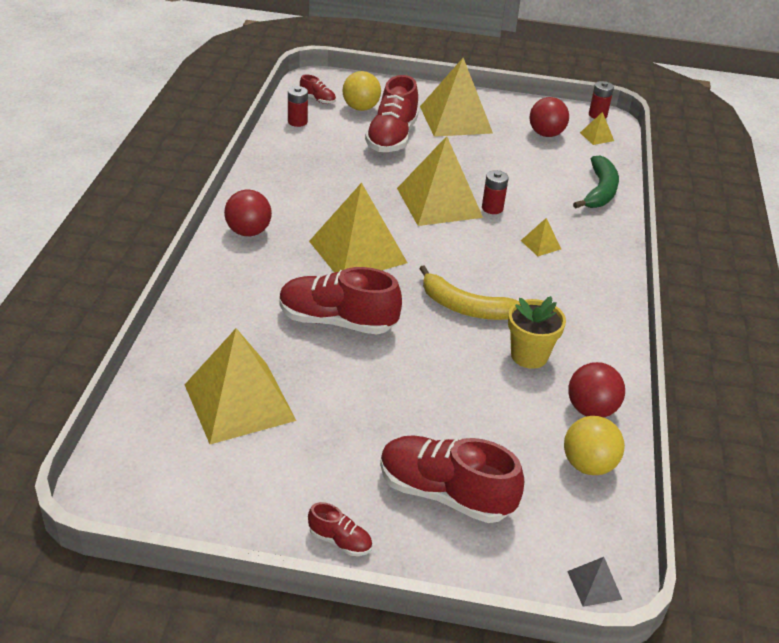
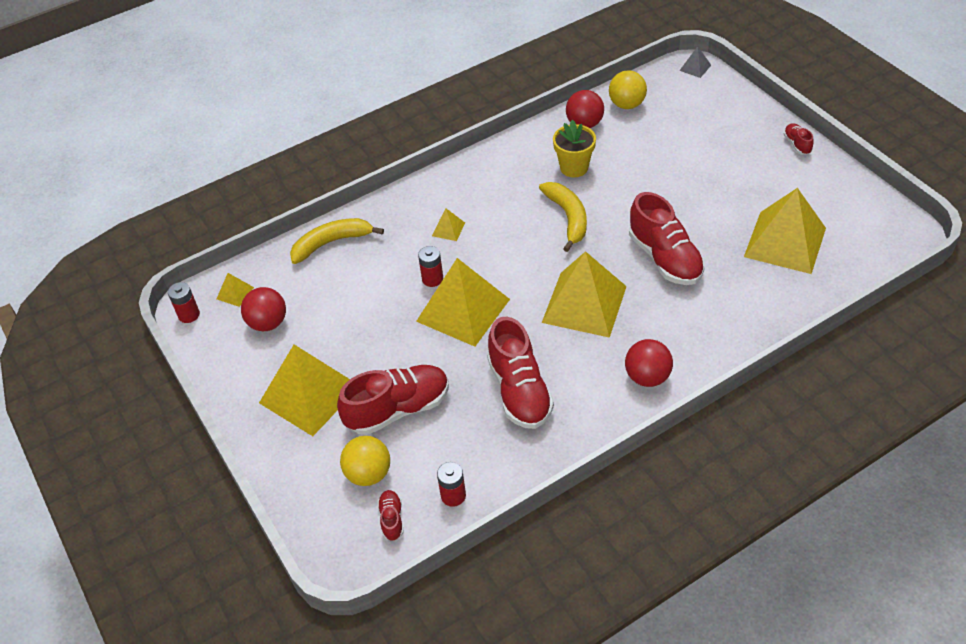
camera: 125 degrees left, 10 degrees up
red shoe [380,435,524,523] -> red shoe moved to [487,317,554,429]
green banana [573,155,619,209] -> yellow banana [290,218,384,264]

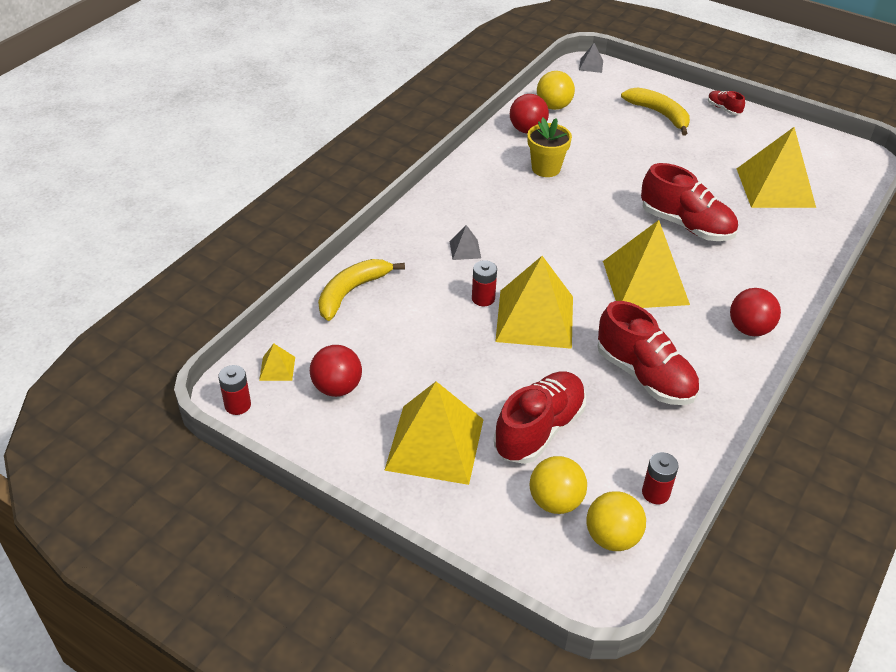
camera: 30 degrees left, 5 degrees down
red shoe [377,490,404,541] -> yellow ball [586,491,646,551]
yellow pyramid [432,208,465,241] -> grey pyramid [449,225,481,260]
yellow banana [539,182,587,252] -> yellow banana moved to [621,87,690,136]

